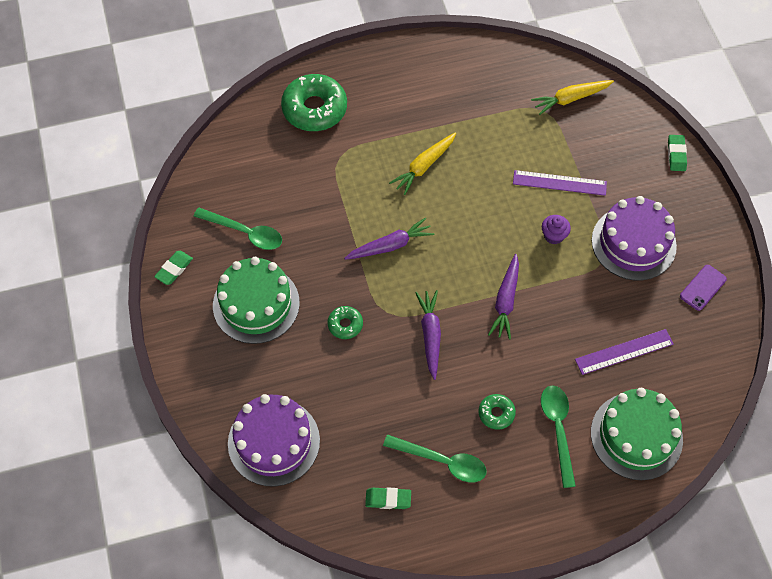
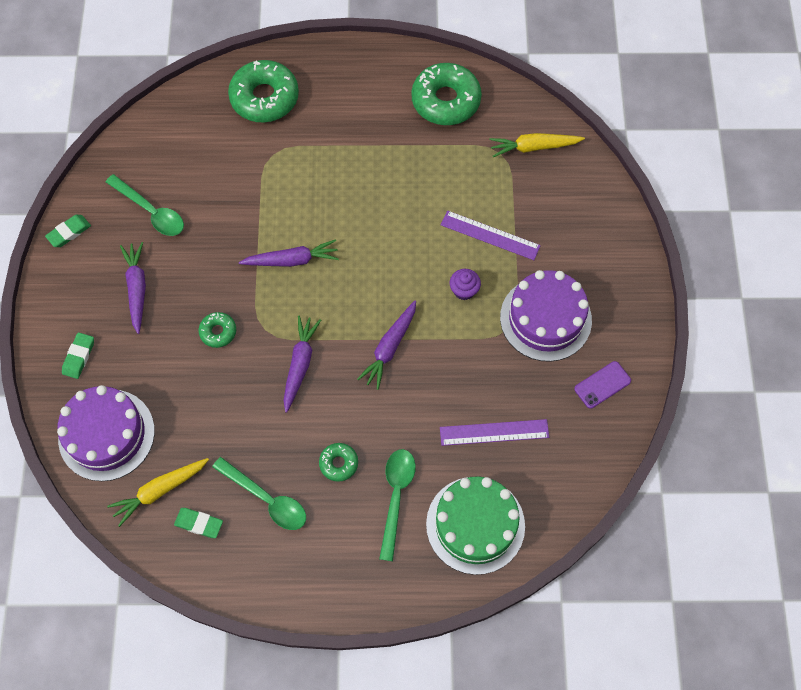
camera: 15 degrees right, 5 degrees up
green cake [213,257,300,344] -> purple carrot [120,242,146,334]
yellow carrot [389,132,456,195] -> yellow carrot moved to [107,458,209,527]
green eraser [668,135,687,171] -> green eraser moved to [62,332,94,379]
none -> green donut [411,63,482,125]

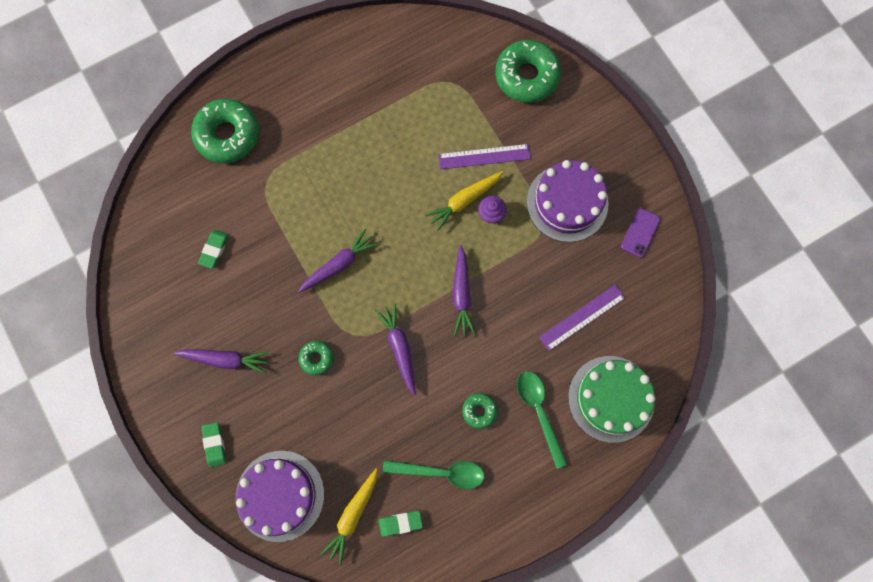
camera: 30 degrees left, 10 degrees up
green eraser [45,215,91,247] -> green eraser moved to [198,230,229,269]
green spoon [106,174,184,236] -> none
purple carrot [120,242,146,334] -> purple carrot turned 135 degrees clockwise [174,349,269,374]
green donut [411,63,482,125] -> green donut moved to [495,40,562,103]
yellow carrot [489,133,585,157] -> yellow carrot moved to [425,171,504,231]

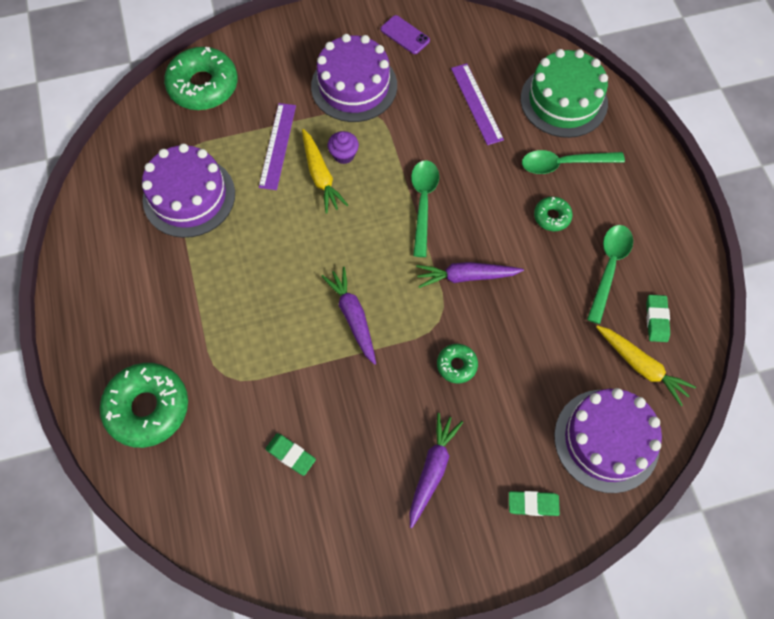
camera: 75 degrees left, 10 degrees down
purple carrot [453,245,476,336] -> green spoon [411,160,439,257]
none -> purple cake [142,143,235,238]

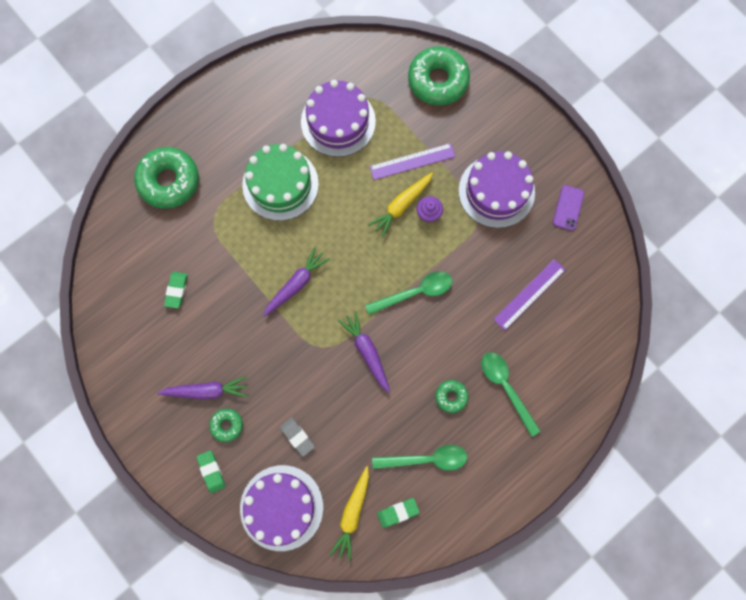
camera: 65 degrees right, 10 degrees up
green donut [437,344,478,384] -> green donut moved to [209,409,243,442]
green cake [521,49,608,138] -> green cake moved to [242,144,319,221]
none -> grey eraser [280,417,315,457]

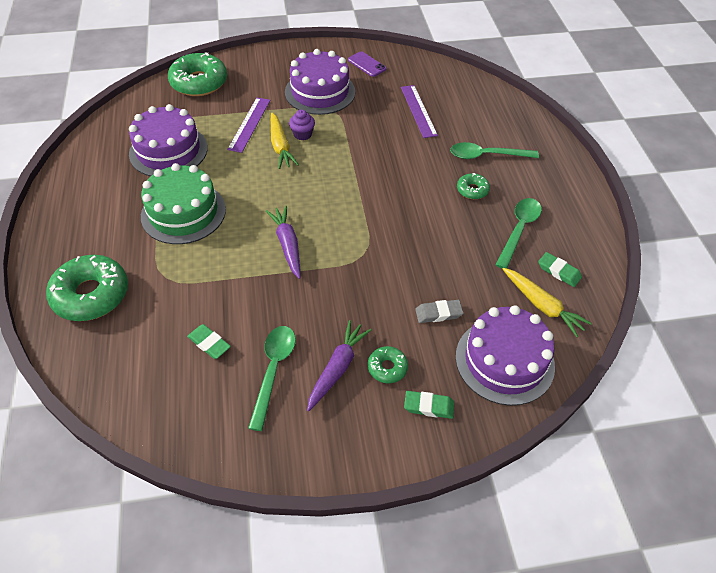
camera: 60 degrees left, 25 degrees down
purple carrot [338,311,390,393] -> none
green spoon [365,271,452,315] -> green spoon moved to [248,326,296,431]
green eraser [377,498,420,528] -> green eraser turned 60 degrees counterclockwise [538,252,582,287]

